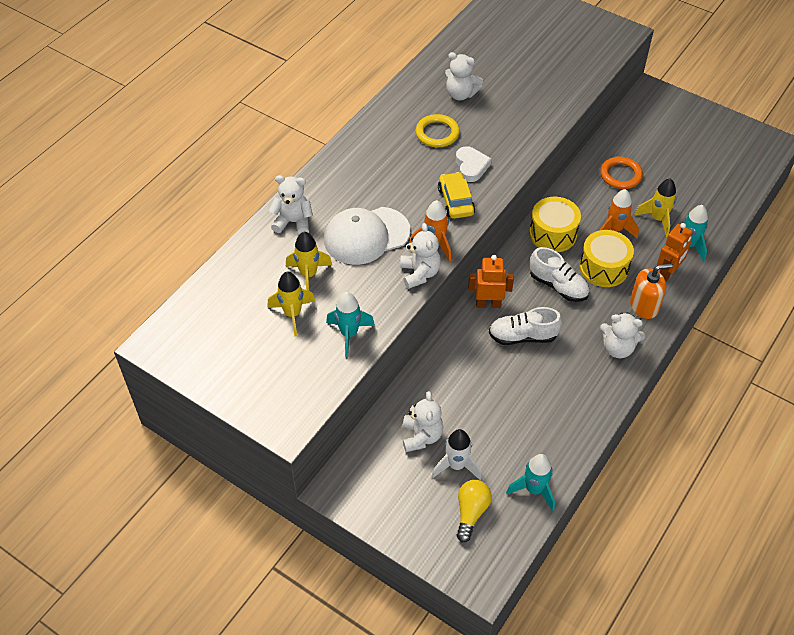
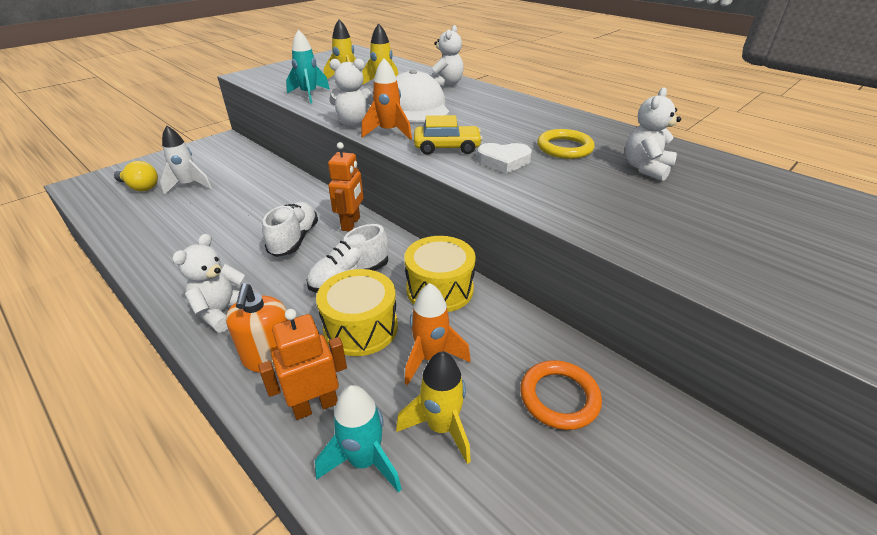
camera: 100 degrees right, 15 degrees down
white teddy bear [403,391,443,452] -> none
turquoise rocket [506,454,555,511] -> none
orange robot [657,223,693,281] -> orange robot turned 105 degrees clockwise [258,309,347,420]

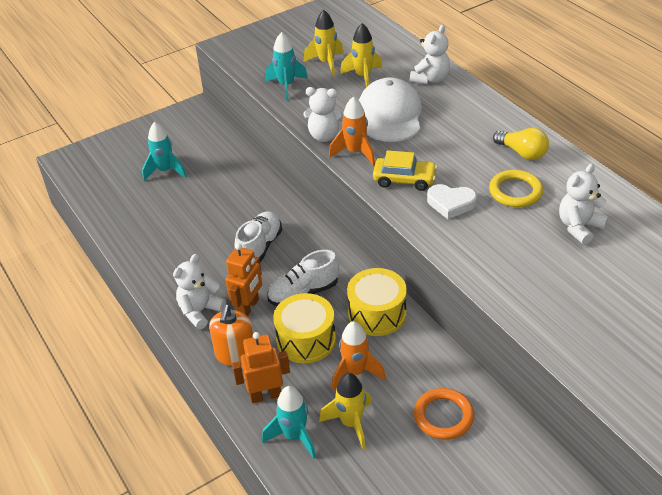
camera: 15 degrees right, 5 degrees up
yellow light bulb [114,161,158,191] -> yellow light bulb moved to [493,128,549,160]
white rocket [160,125,212,195] -> turquoise rocket [142,122,187,181]
orange robot [328,142,364,231] -> orange robot moved to [226,243,262,316]

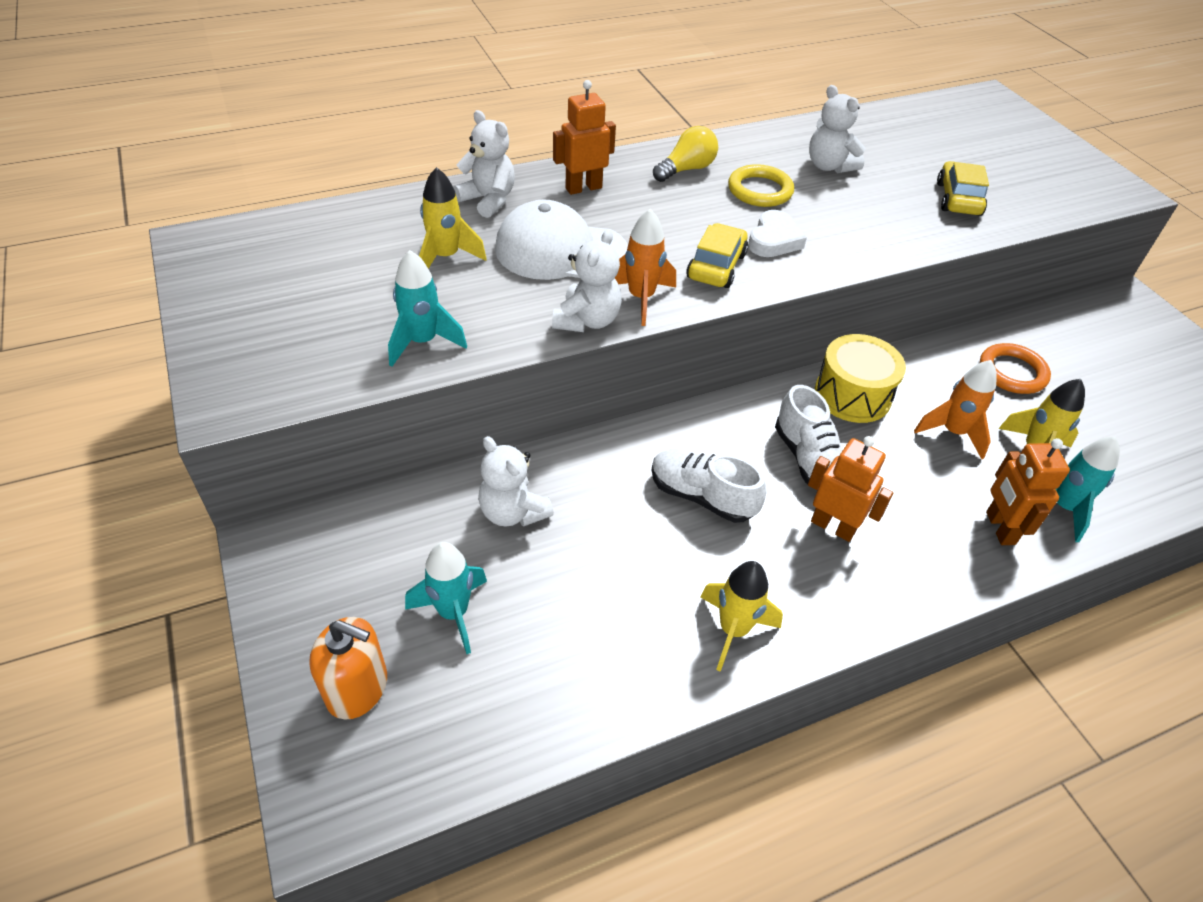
camera: 85 degrees left, 5 degrees up
white teddy bear [173,254,226,329] -> white teddy bear moved to [478,436,554,527]
orange soap dispenser [209,305,253,366] -> orange soap dispenser moved to [309,617,387,719]
yellow drum [273,293,336,363] -> none
yellow rocket [303,10,344,76] -> yellow rocket moved to [700,561,783,672]
none -> orange robot [553,80,616,195]
none -> yellow car [937,161,989,216]

